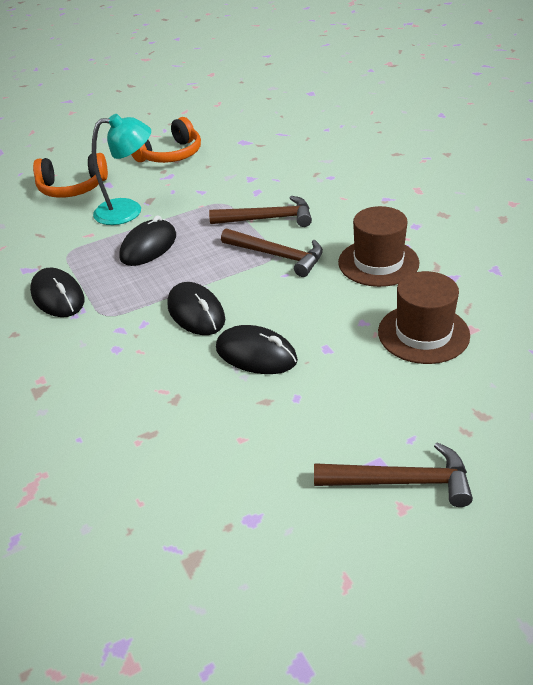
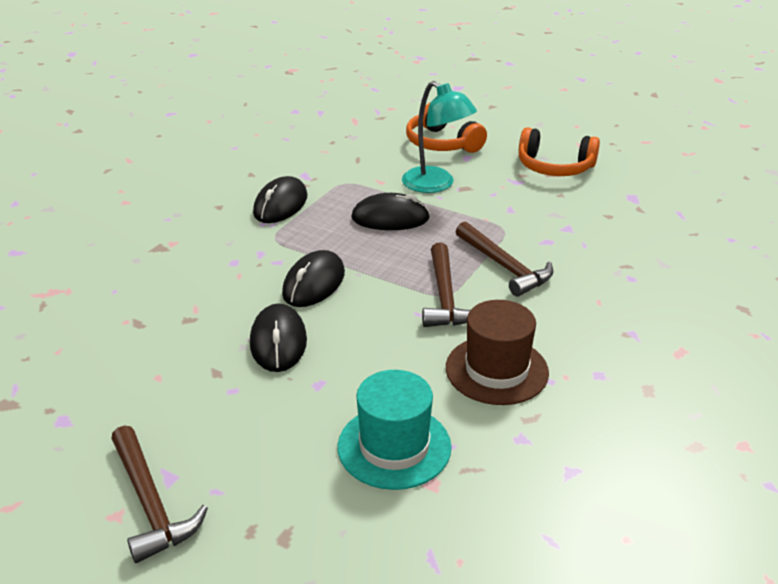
camera: 55 degrees right, 5 degrees down
brown hat [378,271,470,364] -> turquoise hat [338,370,452,490]

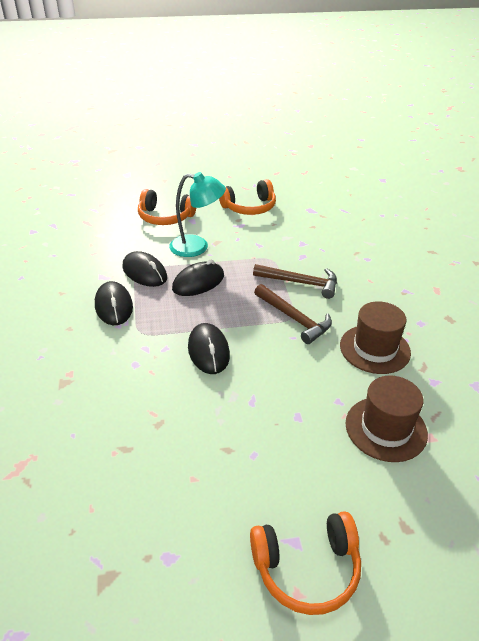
camera: 40 degrees left, 5 degrees up
brown hammer [111,425,208,563] -> orange headphones [250,511,361,615]
black mouse [250,303,307,372] -> black mouse moved to [122,251,167,287]
turquoise hat [338,370,452,490] -> brown hat [346,376,428,462]

